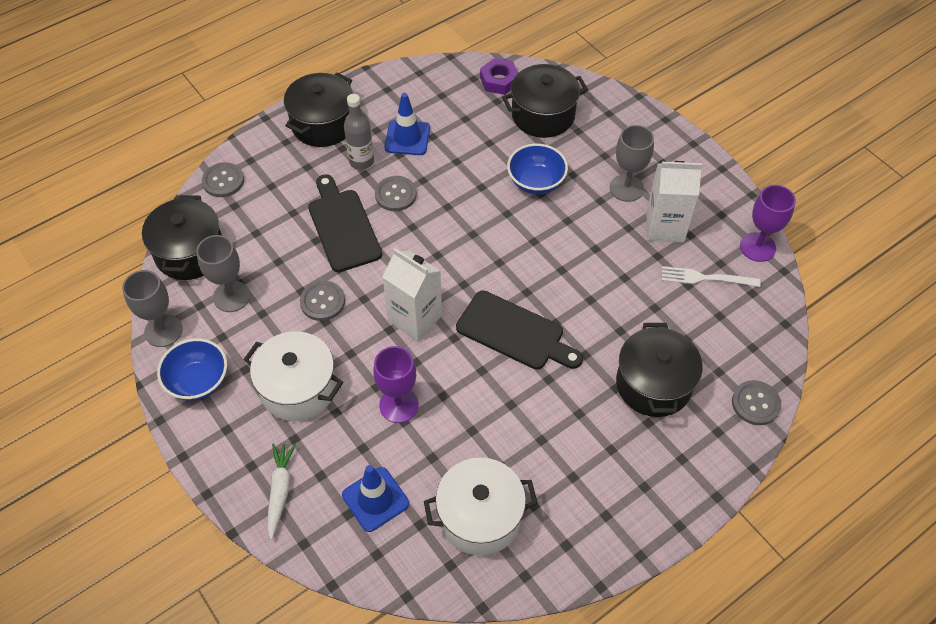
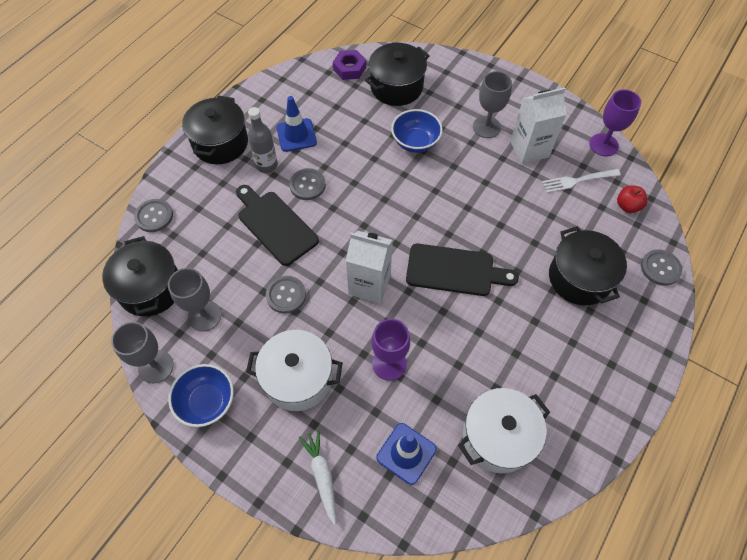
camera: 20 degrees left, 5 degrees up
none -> red apple [617,185,648,213]

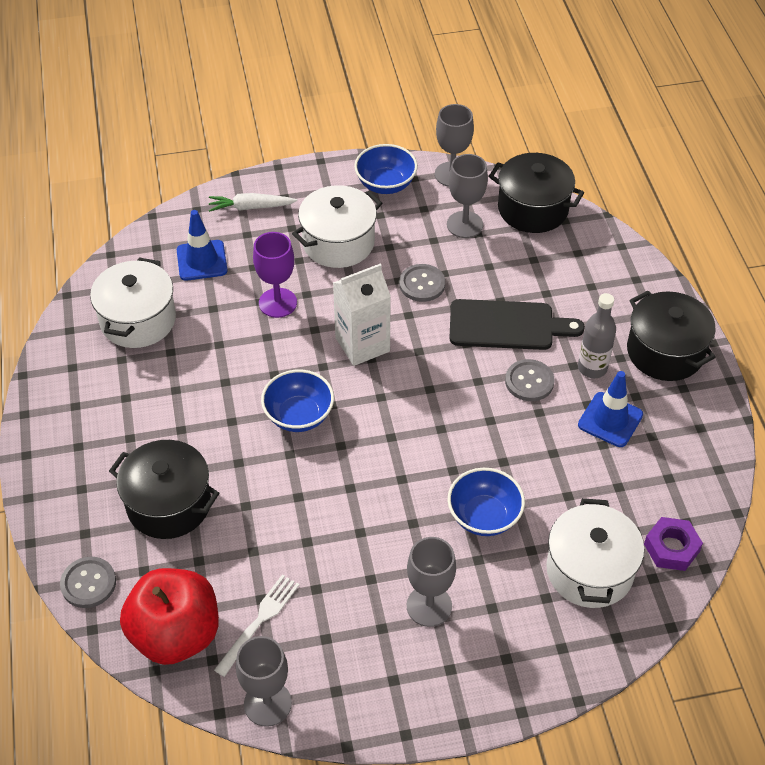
camera: 135 degrees right, 10 degrees down
grey button [134,199,173,232] -> none
white carrot [299,430,336,525] -> white carrot turned 150 degrees clockwise [209,193,297,212]
black pot [365,43,430,106] -> white pot [546,498,644,608]
black cutting board [406,244,519,296] -> blue bowl [261,370,334,432]
white carton [510,87,567,164] -> none
purple goblet [589,89,641,156] -> grey goblet [236,636,292,727]
red apple [617,185,648,213] -> red apple [120,568,219,665], size x2.23

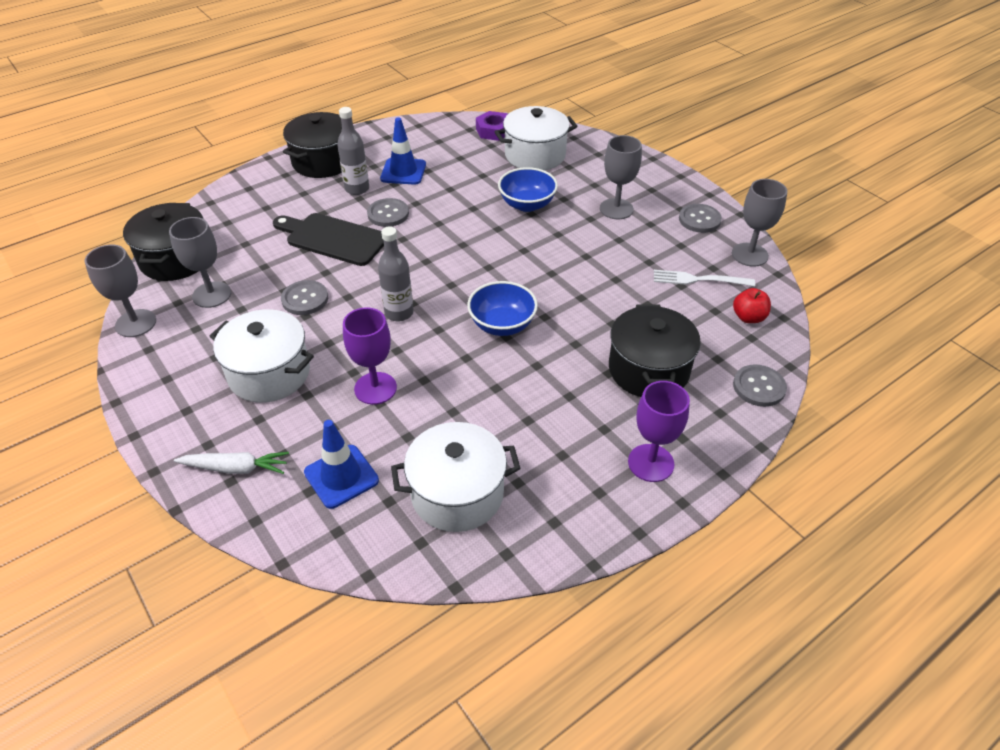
camera: 115 degrees left, 5 degrees down
red apple [120,568,219,665] -> red apple [733,288,771,323], size x0.45
white carrot [209,193,297,212] -> white carrot turned 60 degrees counterclockwise [174,452,289,474]
white carton [333,264,391,366] -> grey bottle [378,226,414,321]
blue bowl [354,144,418,194] -> none
black cutting board [449,299,585,350] -> black cutting board turned 45 degrees counterclockwise [273,213,384,266]
none -> purple goblet [628,381,690,482]
none -> grey button [679,204,722,233]

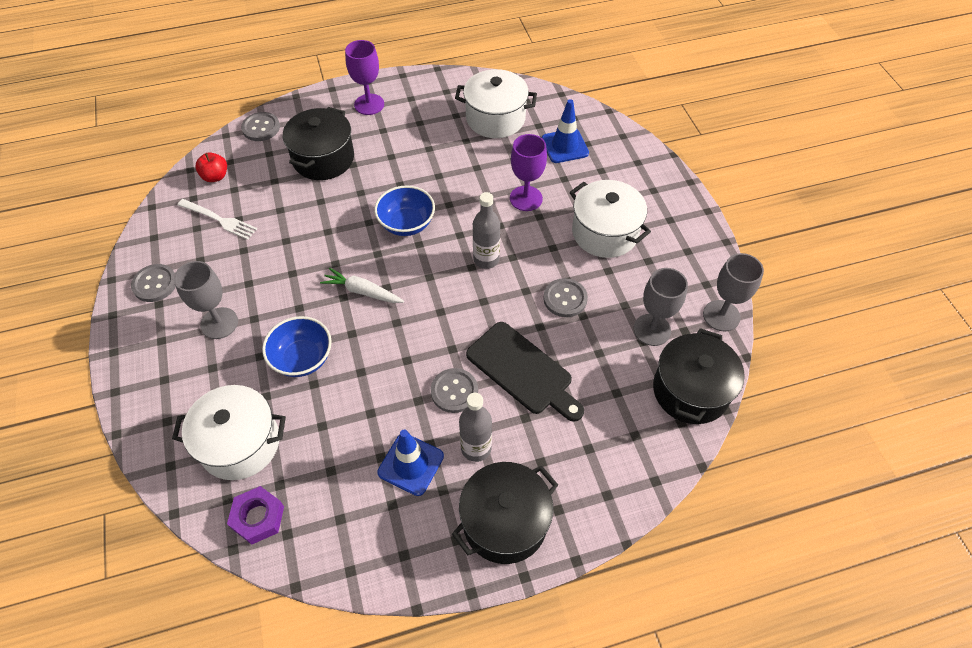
camera: 160 degrees left, 10 degrees up
white carrot [174,452,289,474] -> white carrot moved to [320,268,404,303]
grey goblet [732,179,787,267] -> none

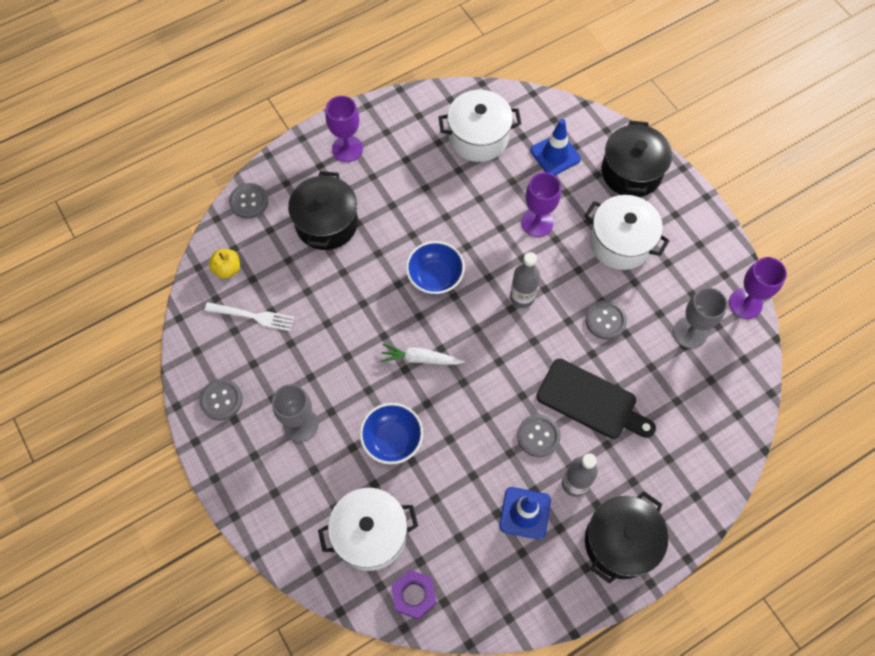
camera: 15 degrees left, 10 degrees up
red apple [195,152,227,182] -> yellow apple [209,249,240,279]
black pot [653,328,745,424] -> black pot moved to [601,121,672,197]
grey goblet [703,253,764,331] -> purple goblet [729,257,787,319]

